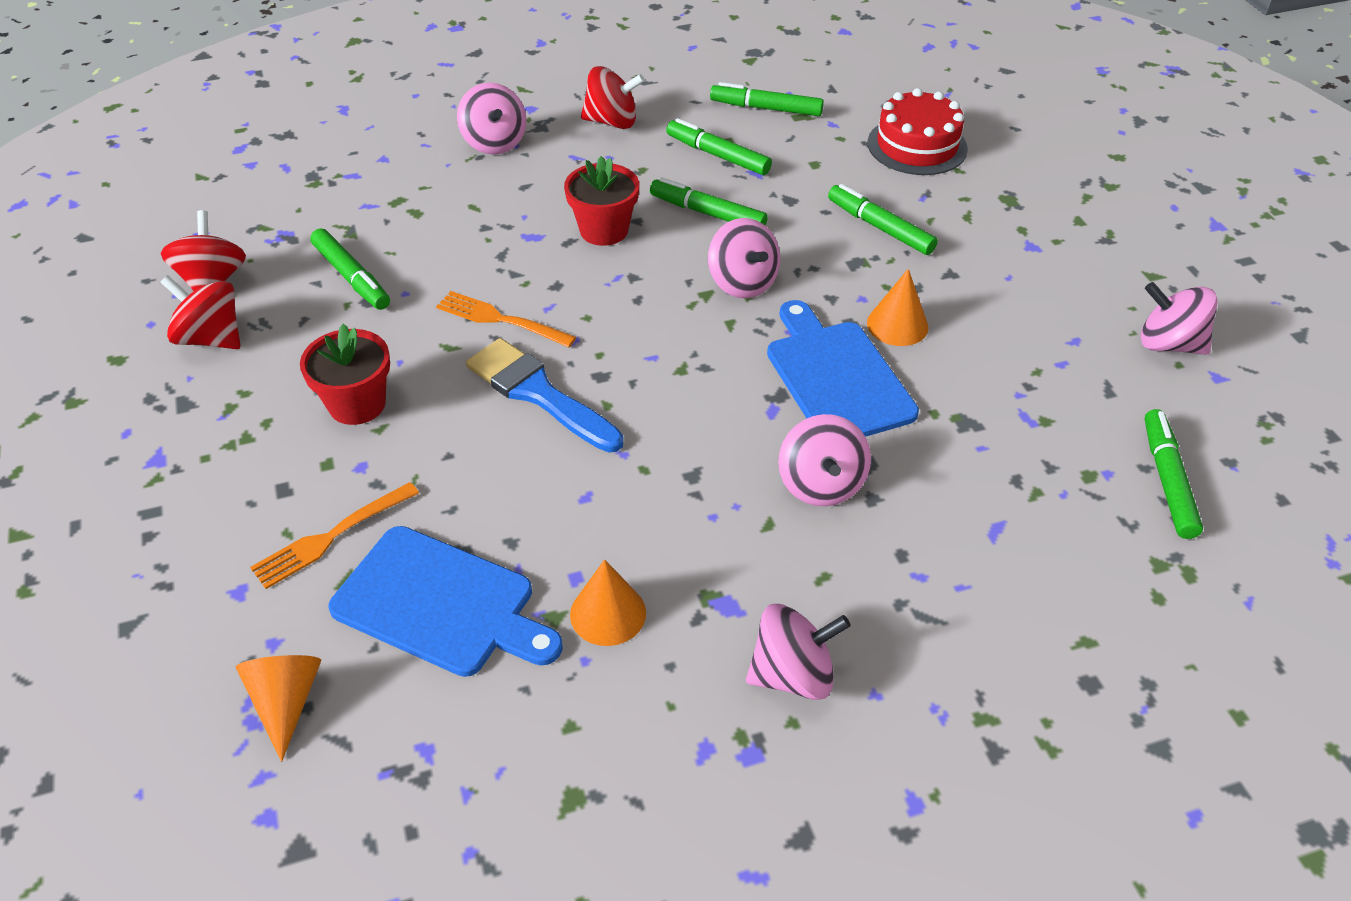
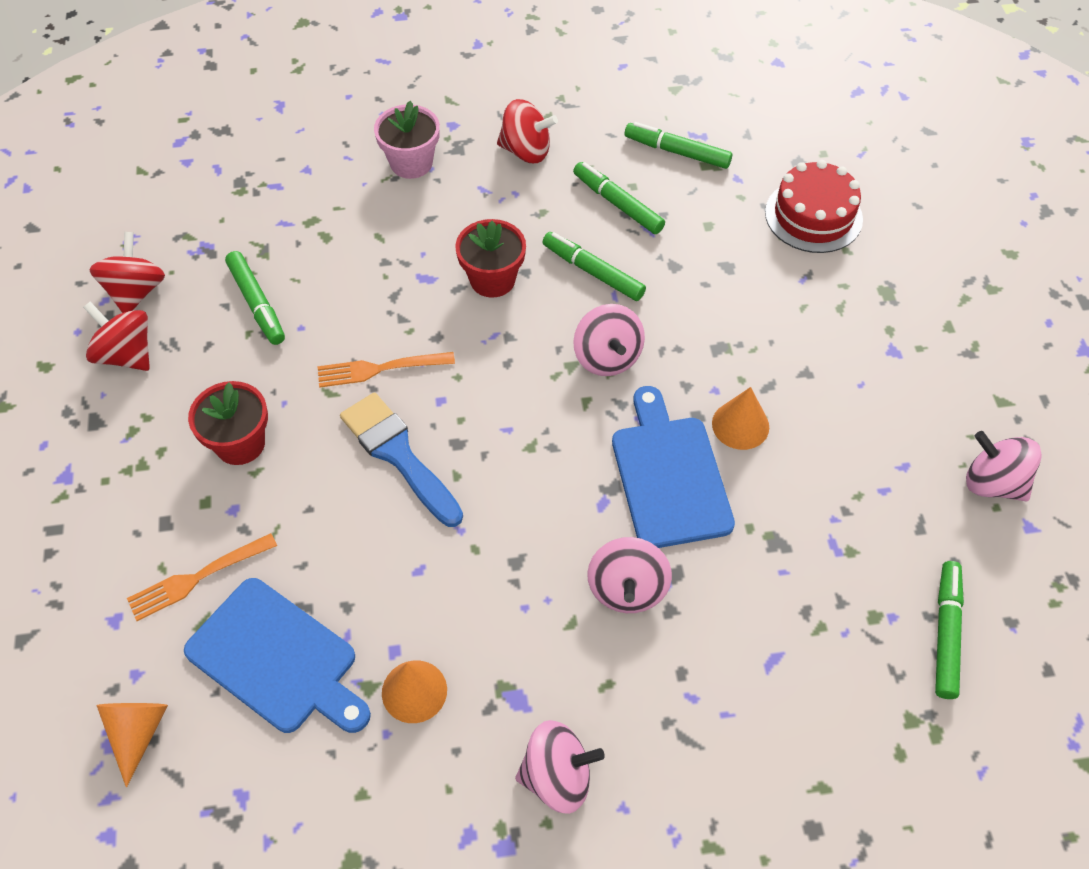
camera: 10 degrees right, 10 degrees up
orange fork [436,291,576,347] -> orange fork turned 45 degrees counterclockwise [317,352,455,388]
pink spinning top [457,83,527,154] -> pink flower pot [374,101,440,179]
green marker [828,184,938,255] -> none

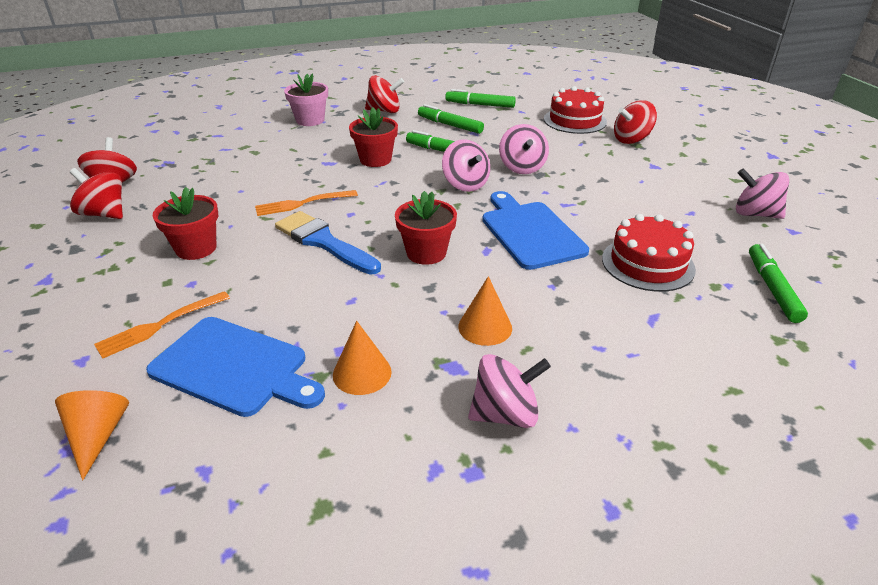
camera: 10 degrees left, 20 degrees down
green marker [225,251,285,345] -> none
pink spinning top [587,537,672,613] -> pink spinning top moved to [499,124,549,174]
orange cone [712,387,769,450] -> orange cone moved to [458,276,512,346]
none -> red flower pot [395,191,457,265]
none -> red cake [602,214,696,292]
none -> red spinning top [614,100,657,144]

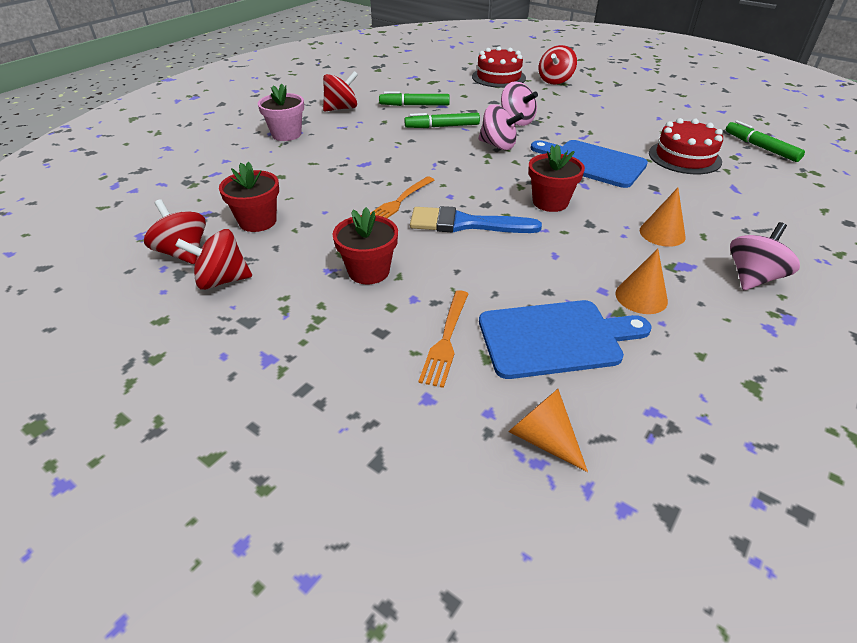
camera: 35 degrees left, 5 degrees up
red flower pot [349,108,398,167] -> red flower pot moved to [219,162,279,232]
green marker [445,89,516,108] -> none
pink spinning top [736,168,789,219] -> none

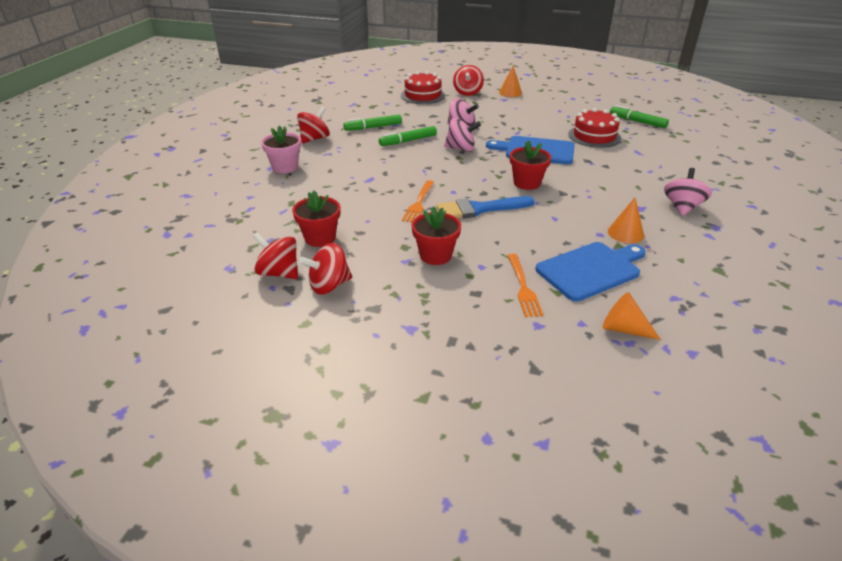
camera: 20 degrees left, 5 degrees down
orange cone [640,188,686,247] -> orange cone moved to [499,66,522,97]

